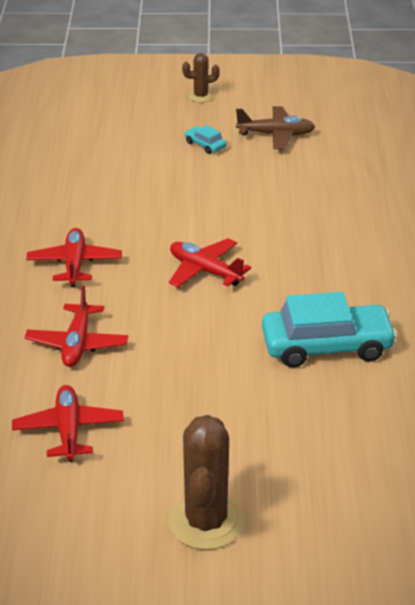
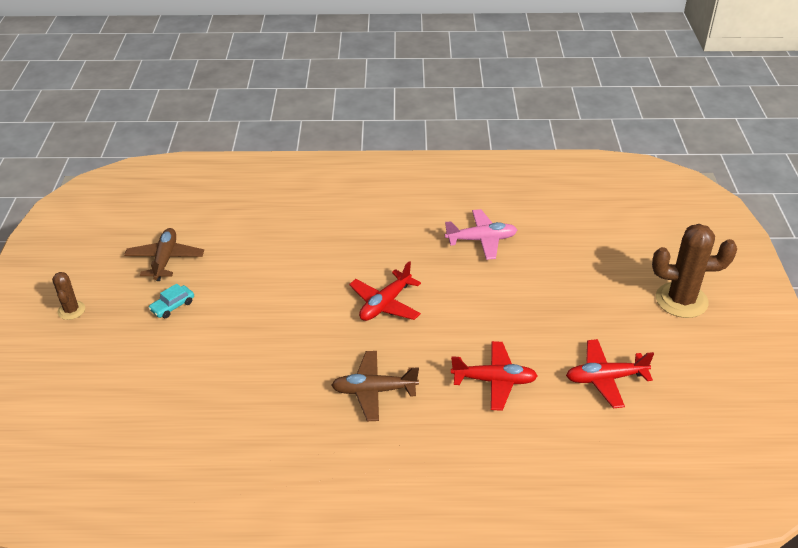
camera: 90 degrees left, 5 degrees up
red plane [26,228,122,287] -> brown plane [331,351,419,421]
turquoise car [262,292,397,367] -> pink plane [445,209,517,260]

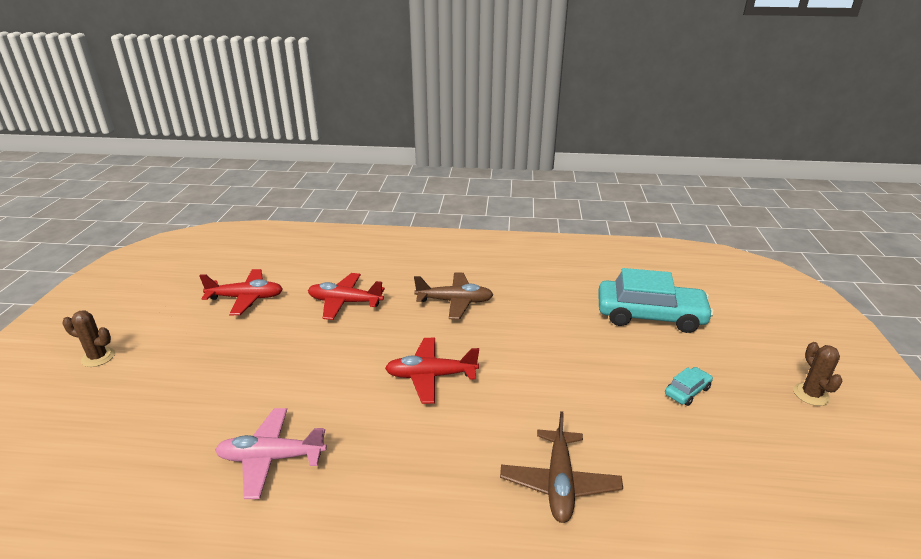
camera: 175 degrees left, 10 degrees down
brown plane [124,228,204,281] -> brown plane moved to [500,411,623,523]
red plane [349,261,421,321] -> red plane turned 135 degrees counterclockwise [385,338,479,404]
brown cactus [652,224,737,318] -> brown cactus [62,310,115,367], size x0.52
none -> turquoise car [598,268,714,333]

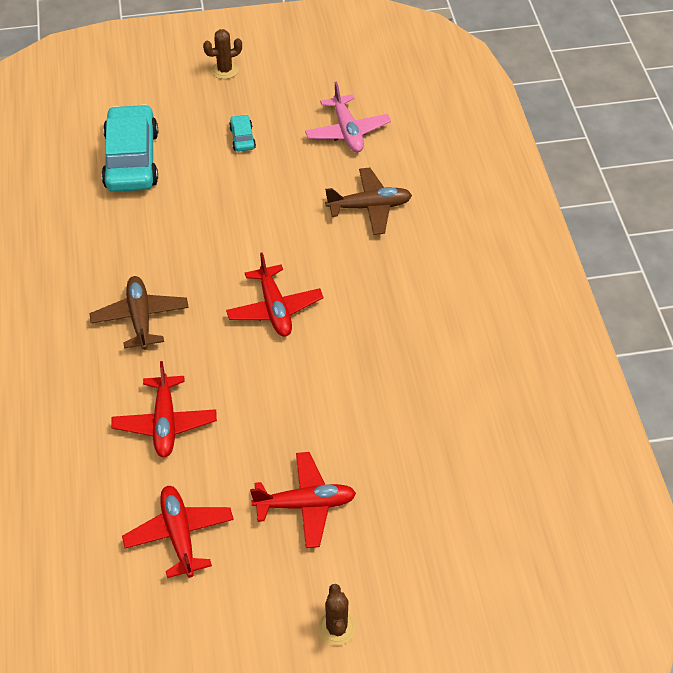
camera: 105 degrees left, 20 degrees up
pink plane [215,408,327,499] -> pink plane moved to [305,82,391,153]
turquoise car [665,367,713,406] -> turquoise car turned 45 degrees clockwise [229,114,256,152]
none -> red plane [250,452,356,548]

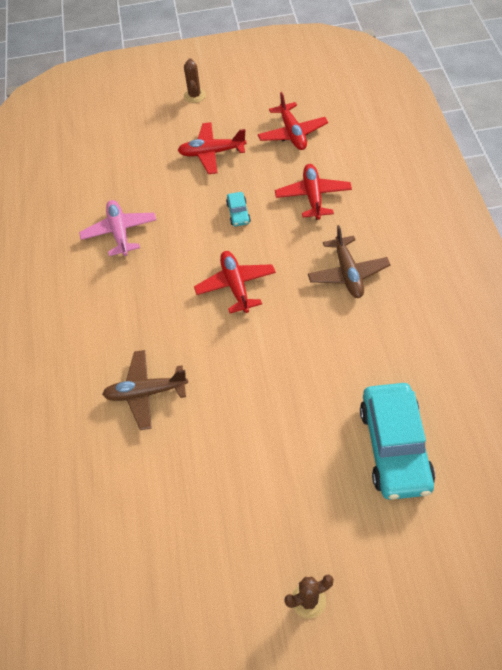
camera: 175 degrees left, 5 degrees up
turquoise car [229,114,256,152] -> turquoise car moved to [226,192,251,227]
pink plane [305,82,391,153] -> pink plane moved to [79,200,156,256]

